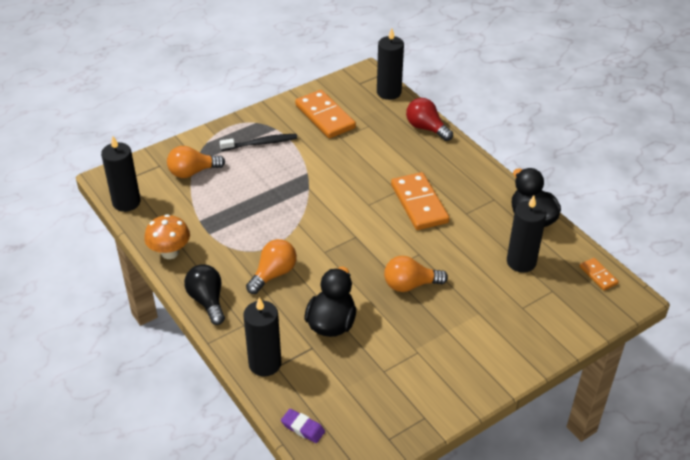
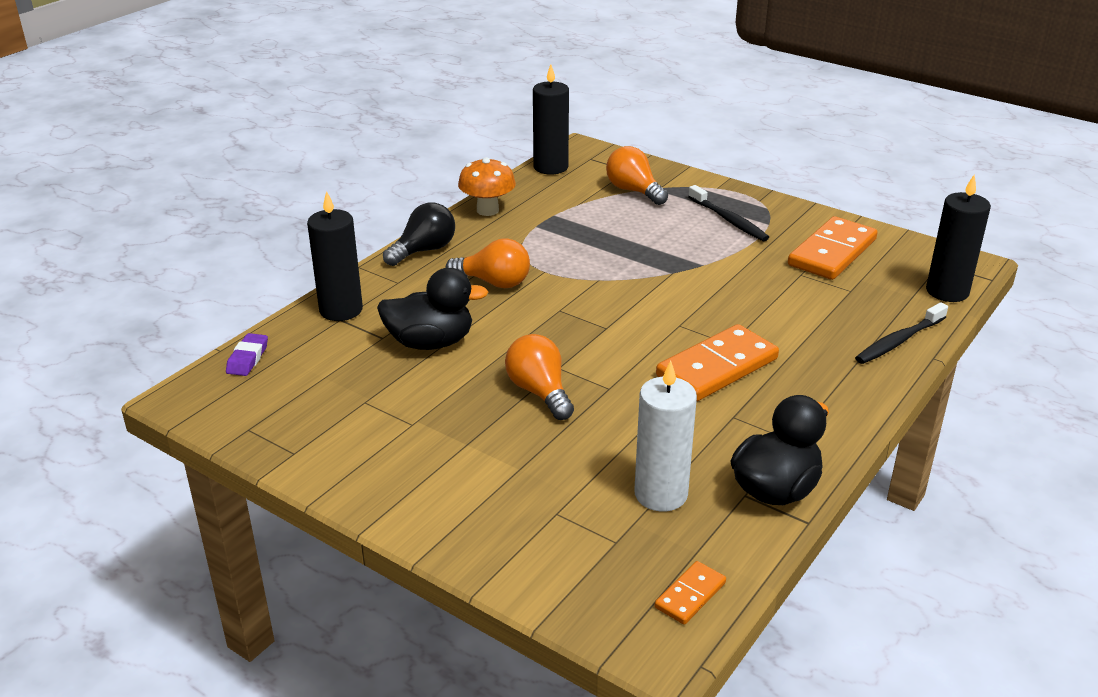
camera: 70 degrees right, 10 degrees down
red light bulb [406,98,453,141] -> black toothbrush [855,302,948,364]
black candle [507,195,547,273] -> white candle [634,360,697,511]

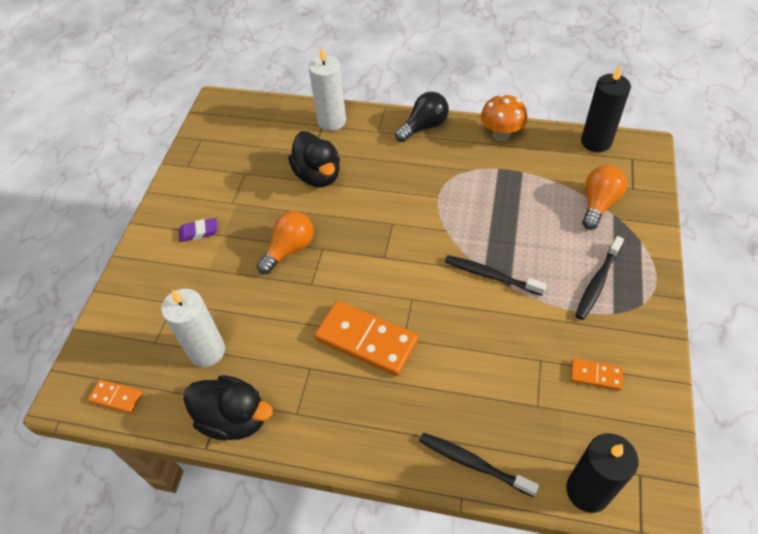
camera: 70 degrees right, 20 degrees up
purple eraser [226,333,268,376] -> purple eraser moved to [179,218,218,242]
black candle [307,191,363,321] -> white candle [309,46,346,131]
black light bulb [383,202,455,266] -> black light bulb turned 60 degrees counterclockwise [395,92,449,142]
orange light bulb [446,238,530,288] -> none
orange domino [788,216,878,280] -> orange domino [570,358,623,391], size x0.50
none -> black toothbrush [445,255,547,296]

